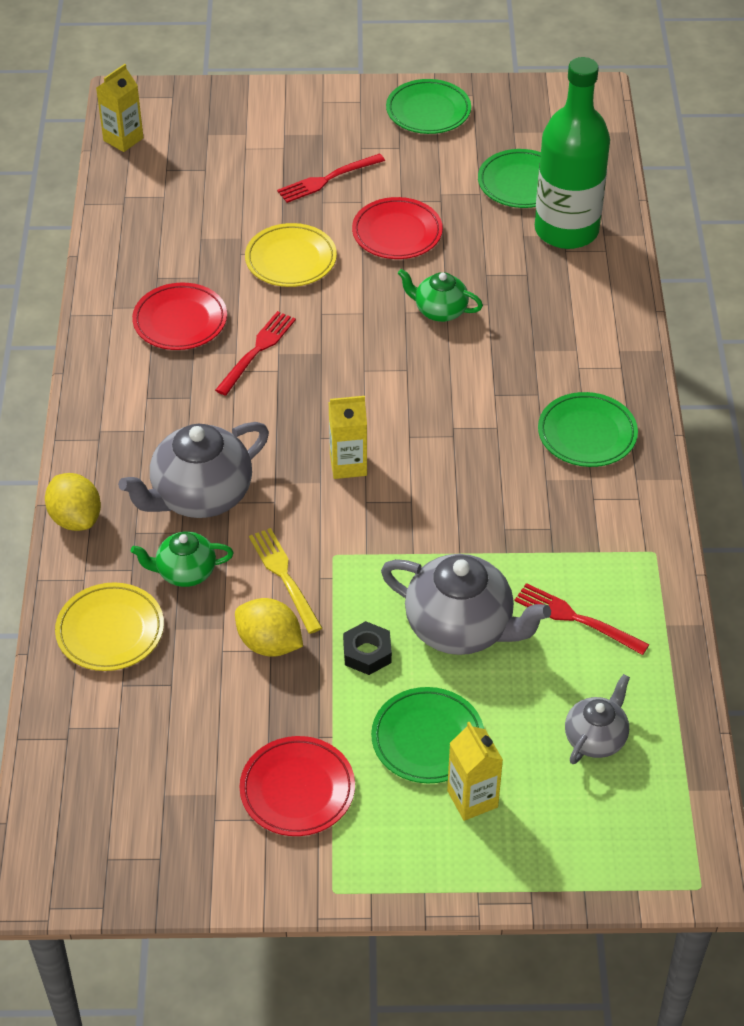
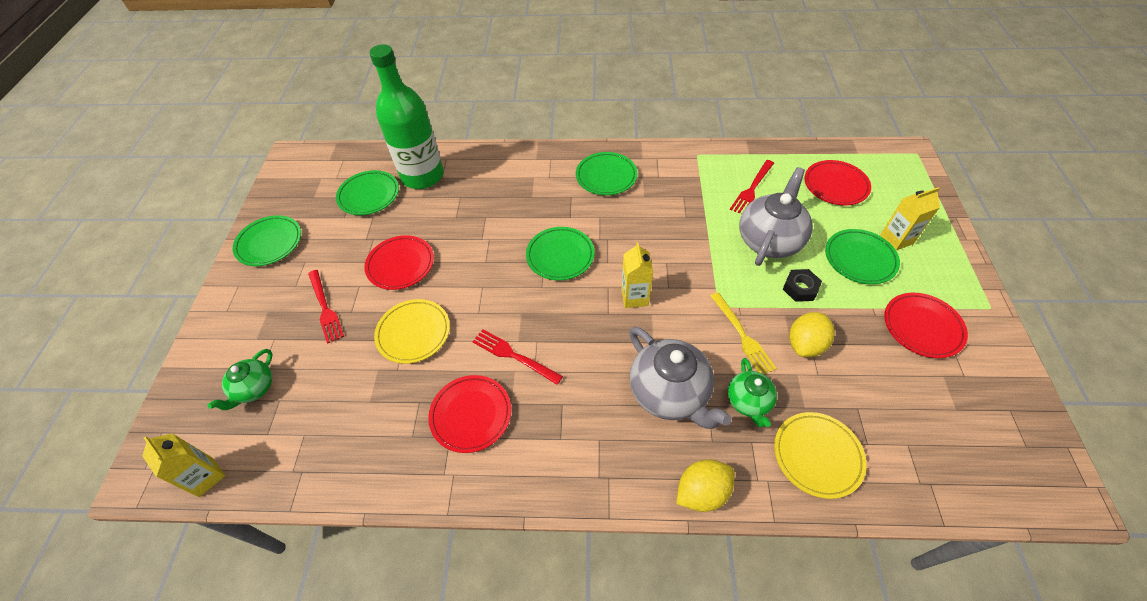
camera: 85 degrees left, 5 degrees up
yellow fork [249,528,322,634] -> yellow fork turned 90 degrees counterclockwise [710,292,777,374]
green teapot [398,269,483,322] -> green teapot moved to [208,349,273,410]
grey teapot [565,674,630,764] -> red plate [804,160,871,205]
none -> green plate [526,227,594,281]

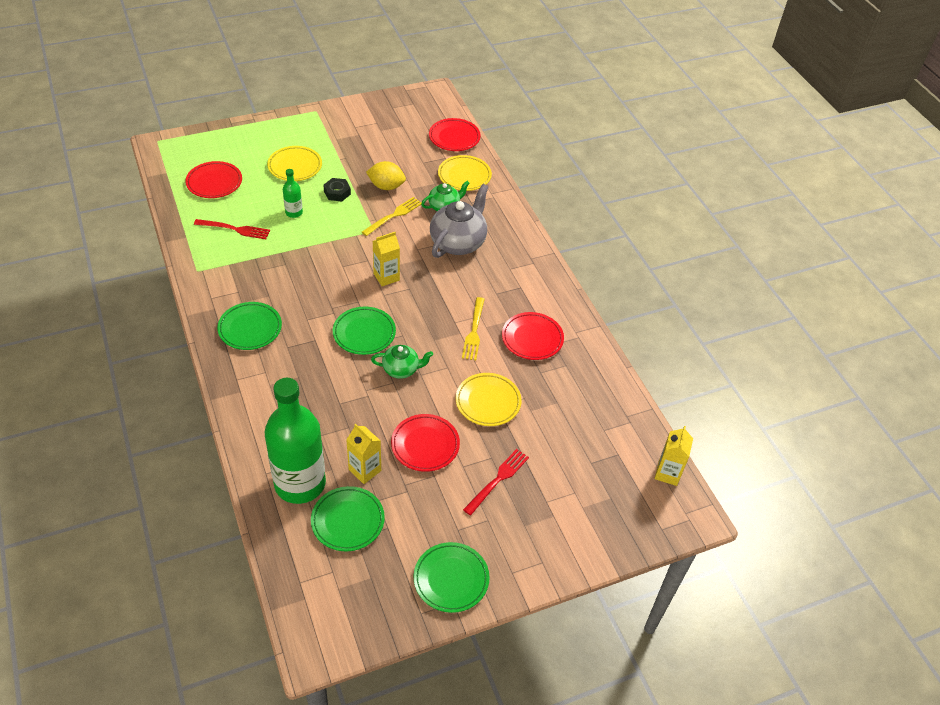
camera: 120 degrees left, 5 degrees down
green teapot [208,349,273,410] -> green teapot moved to [371,345,433,379]
red fork [472,329,563,385] -> yellow fork [462,297,485,360]
yellow lemon [676,460,735,512] -> none
grey teapot [739,167,813,266] -> green bottle [283,169,303,218]
green plate [825,229,900,284] -> yellow plate [267,146,322,181]
yellow carton [880,187,940,250] -> yellow carton moved to [346,423,381,484]
red plate [884,293,968,358] -> red plate moved to [429,118,481,151]

